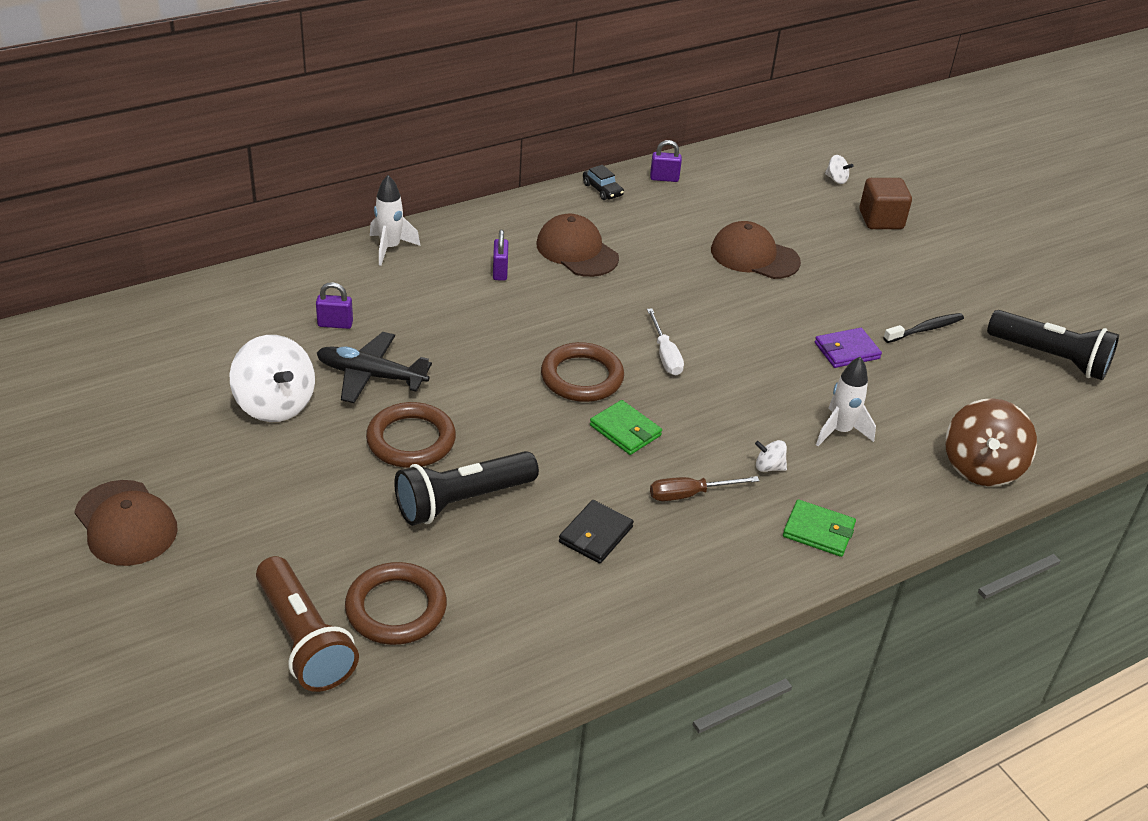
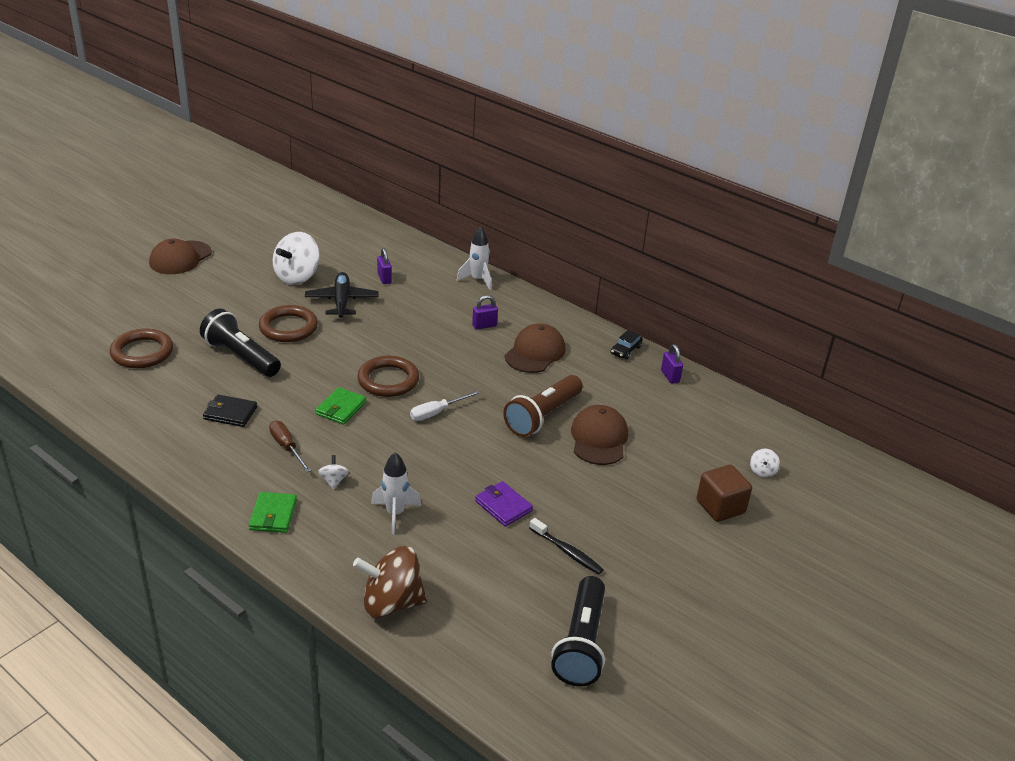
camera: 70 degrees right, 5 degrees down
brown flashlight [256,556,359,692] -> brown flashlight moved to [503,375,583,437]

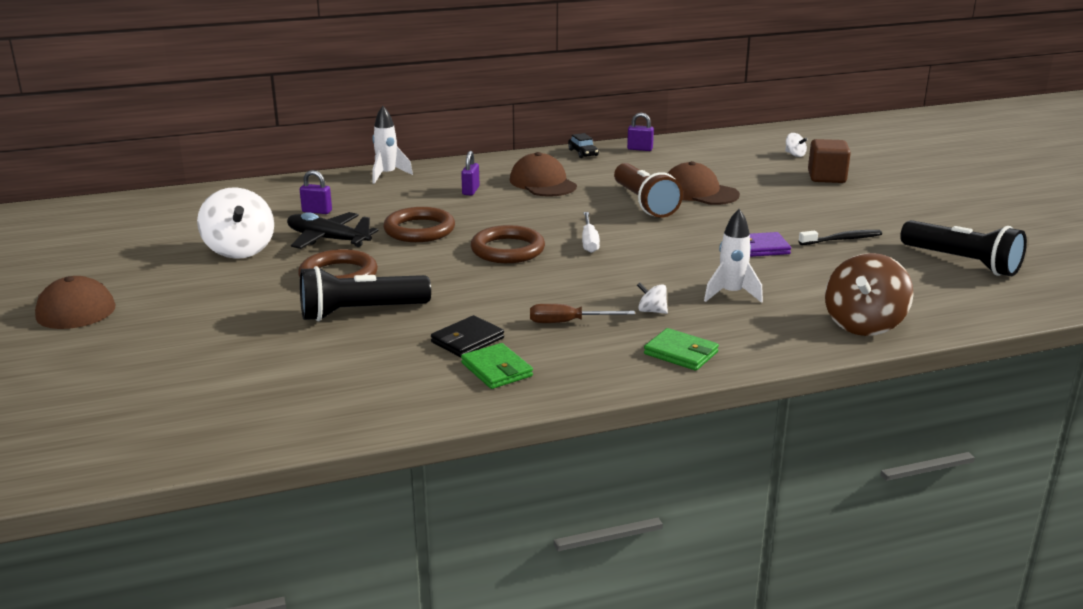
camera: 55 degrees left, 10 degrees down
brown ring [110,328,173,368] -> brown ring moved to [383,207,455,242]
green wallet [315,387,366,425] -> green wallet moved to [461,343,533,389]

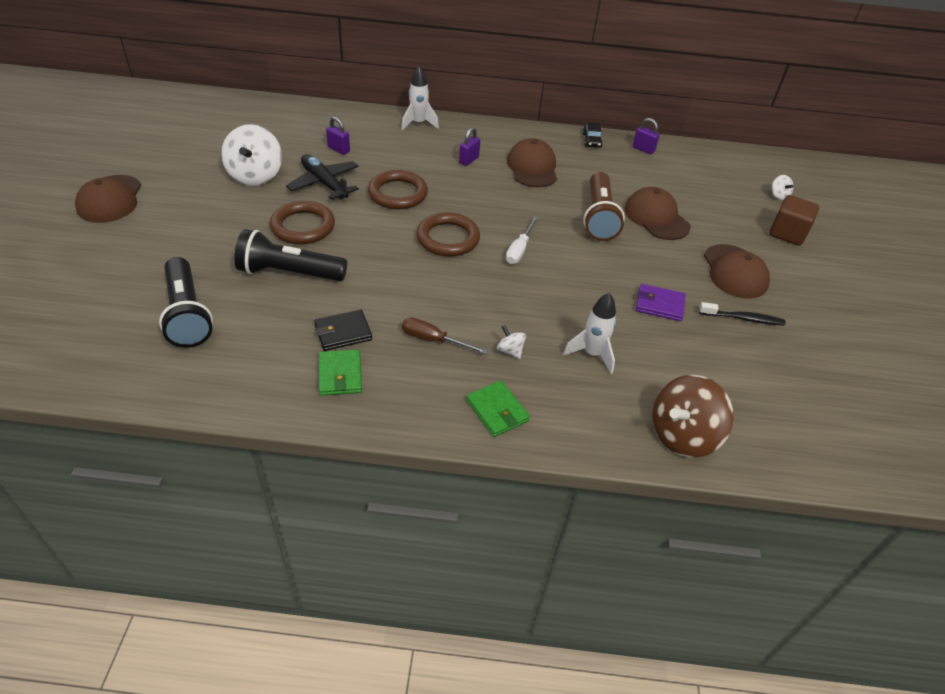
camera: 20 degrees right, 20 degrees up
black flashlight [900,220,1027,276] -> black flashlight moved to [159,257,213,348]
none -> brown cap [704,244,770,299]

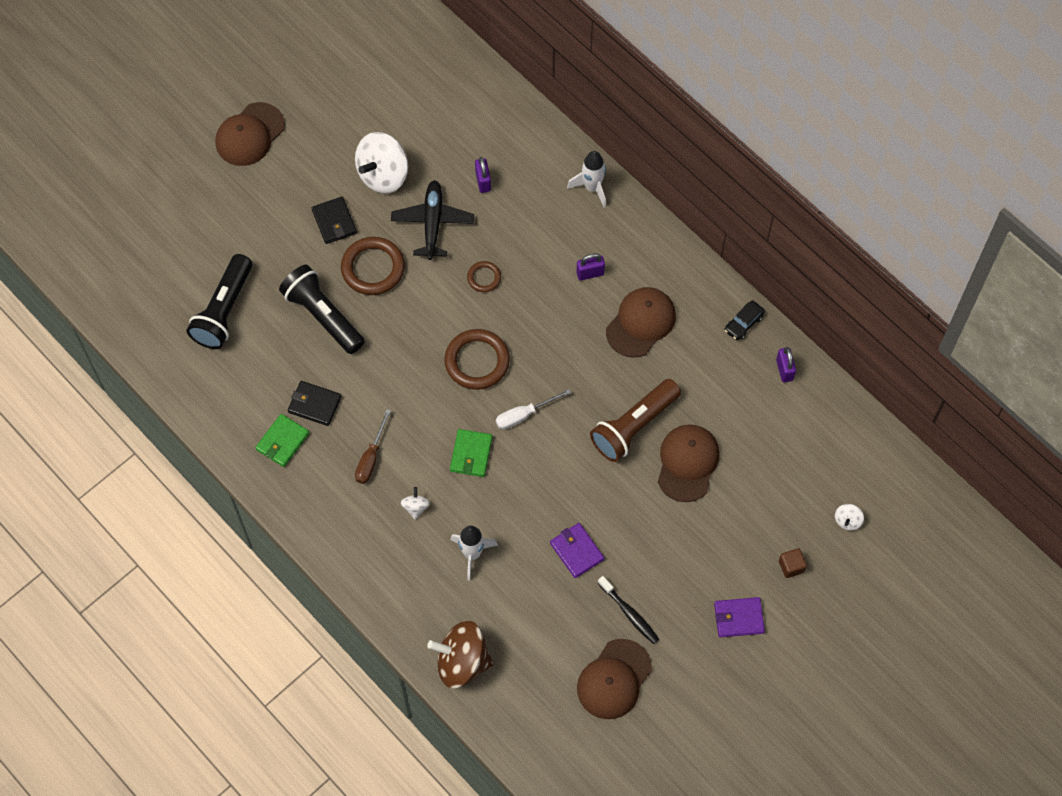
camera: 45 degrees right, 20 degrees up
brown ring [368,170,428,209] -> brown ring [467,261,501,292], size x0.53
brown screwdriver [402,317,488,354] -> brown screwdriver turned 135 degrees counterclockwise [355,409,391,484]
green wallet [466,380,530,437] -> green wallet moved to [450,429,492,477]
brown cap [704,244,770,299] -> brown cap moved to [577,639,652,719]
brown cube [769,195,819,246] -> brown cube [779,548,807,578], size x0.56
none -> black wallet [312,197,357,244]
none -> purple wallet [714,597,765,637]

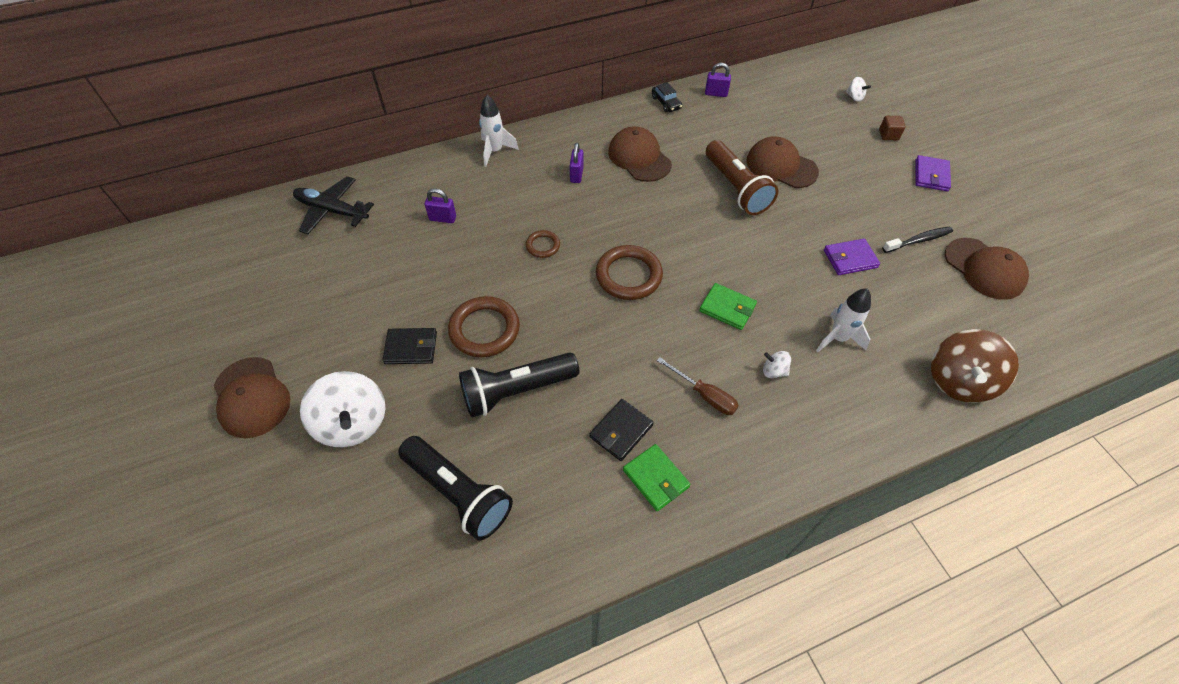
camera: 70 degrees left, 10 degrees down
white spinning top [355,132,408,194] -> white spinning top moved to [300,371,386,448]
black plane [391,180,474,260] -> black plane moved to [293,176,374,234]
white screwdriver [496,389,571,429] -> none

